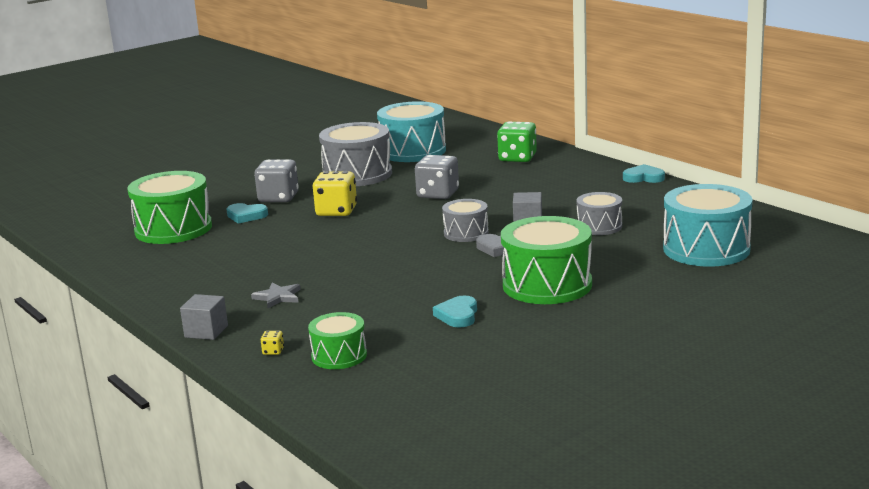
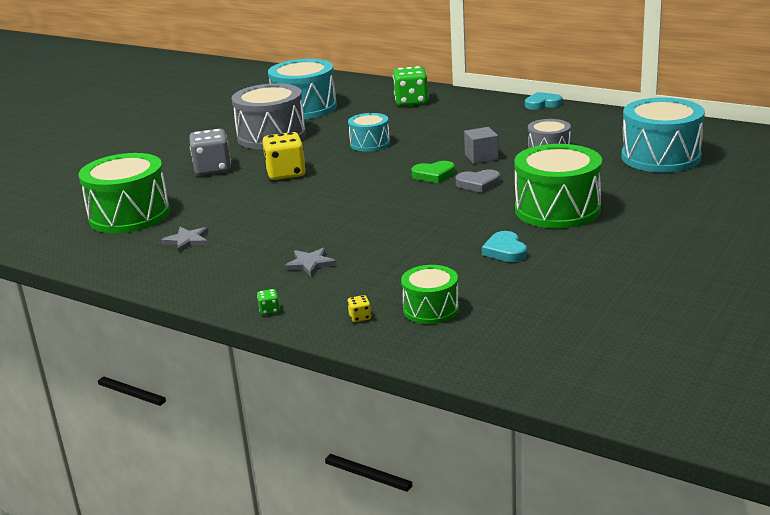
camera: 20 degrees left, 5 degrees up
grey cube [180,294,228,340] -> green dice [257,289,280,315]
turquoise heart [226,203,268,224] -> none
grey dice [415,155,459,199] -> turquoise drum [348,113,390,151]
grey drum [442,199,489,242] -> green heart [411,161,455,183]
none -> grey star [161,227,208,252]

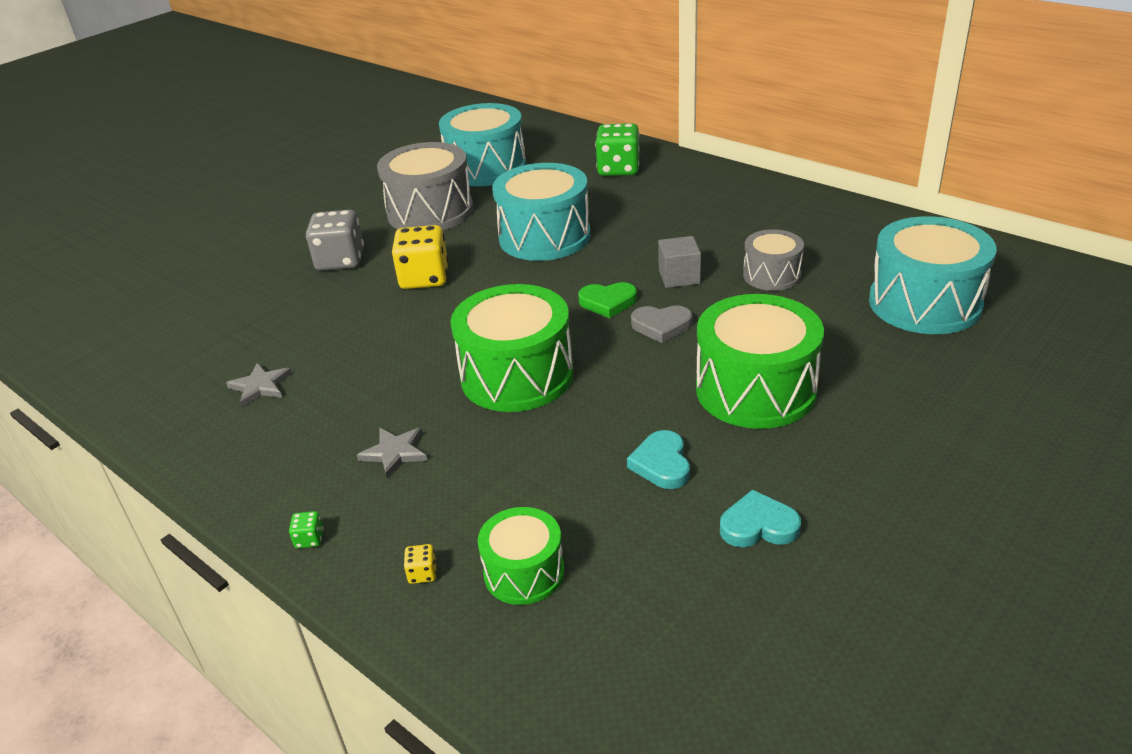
camera: 10 degrees right, 10 degrees up
green drum [78,153,170,233] -> green drum moved to [450,284,574,412]
turquoise drum [348,113,390,151] -> turquoise drum [492,163,591,261], size x1.78
turquoise heart [525,92,562,110] -> turquoise heart moved to [720,490,801,547]

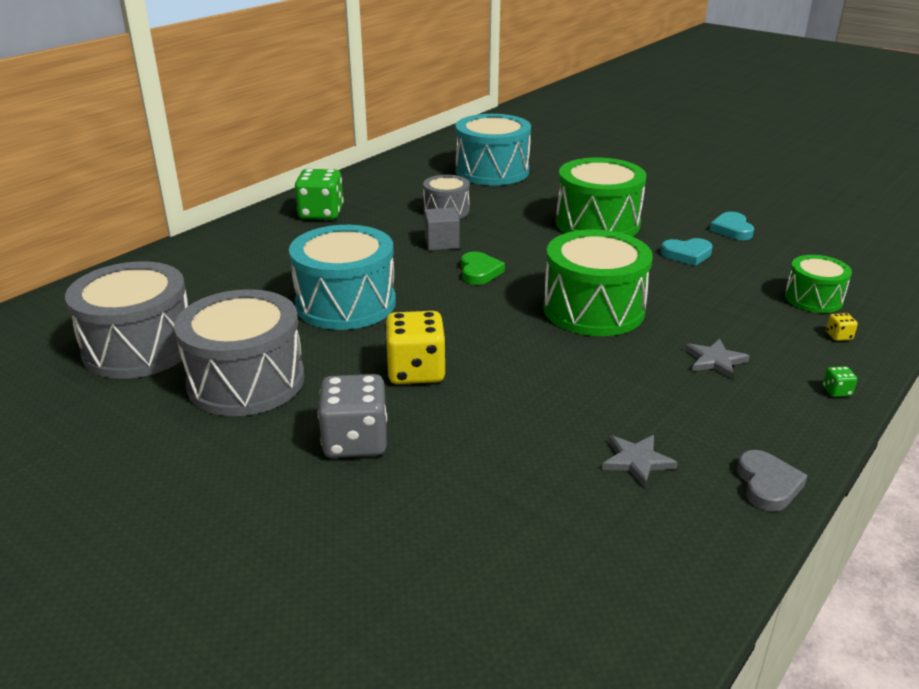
camera: 95 degrees left, 5 degrees down
turquoise drum [439,103,526,186] -> grey drum [65,261,188,379]
green dice [595,123,640,176] -> green dice moved to [295,169,344,220]
grey heart [631,305,692,343] -> grey heart moved to [737,450,808,512]

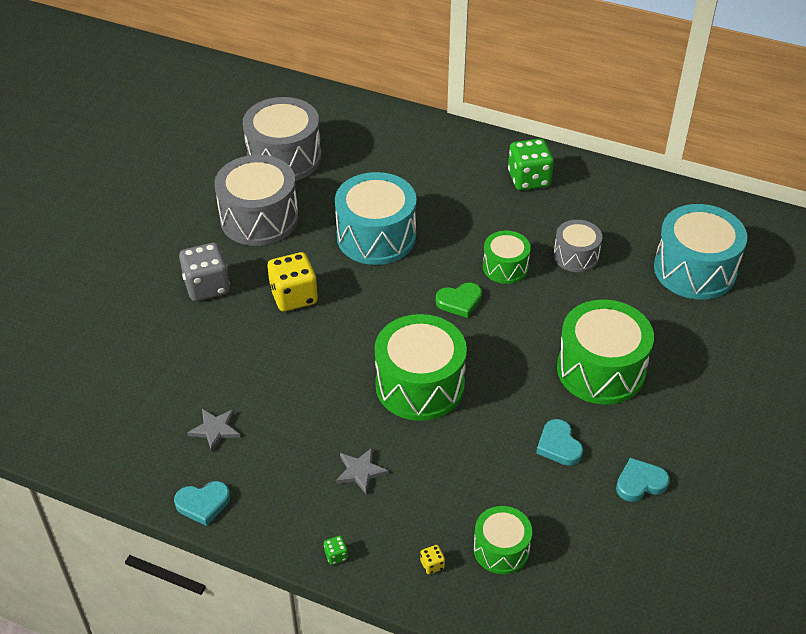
camera: 75 degrees right, 15 degrees up
grey cube [424,208,460,251] -> green drum [483,231,531,284]
grey heart [737,450,808,512] -> turquoise heart [174,481,230,526]

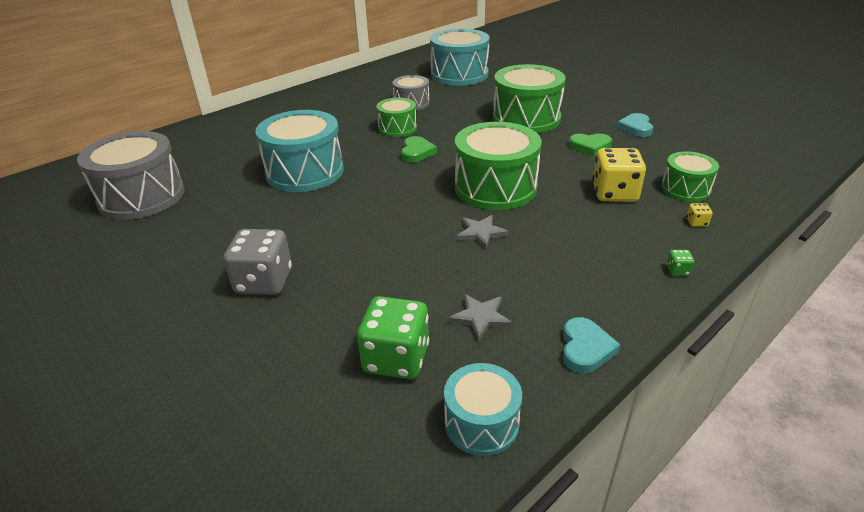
camera: 65 degrees left, 10 degrees down
grey drum [214,155,299,246] -> none
yellow dice [268,252,318,312] -> yellow dice moved to [592,148,646,202]
grey star [335,448,389,494] -> grey star moved to [456,215,509,249]
green dice [508,139,554,190] -> green dice moved to [357,296,429,379]
turquoise heart [536,419,583,466] -> green heart [569,133,612,156]
none -> turquoise drum [444,363,522,456]

